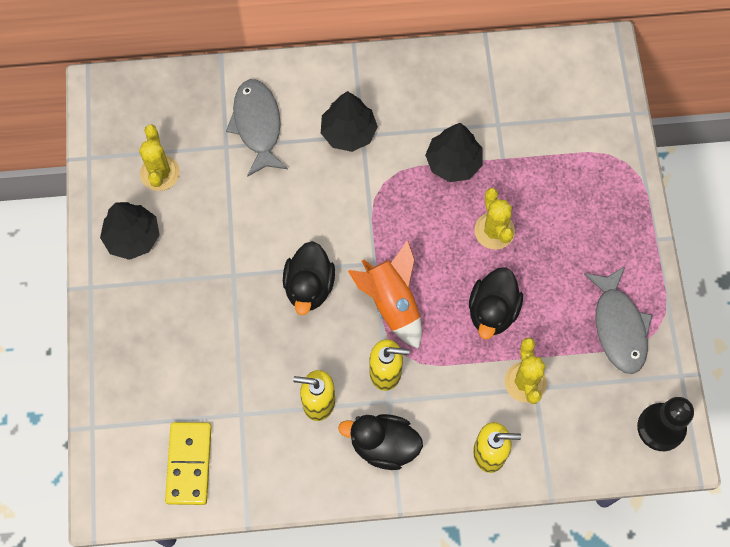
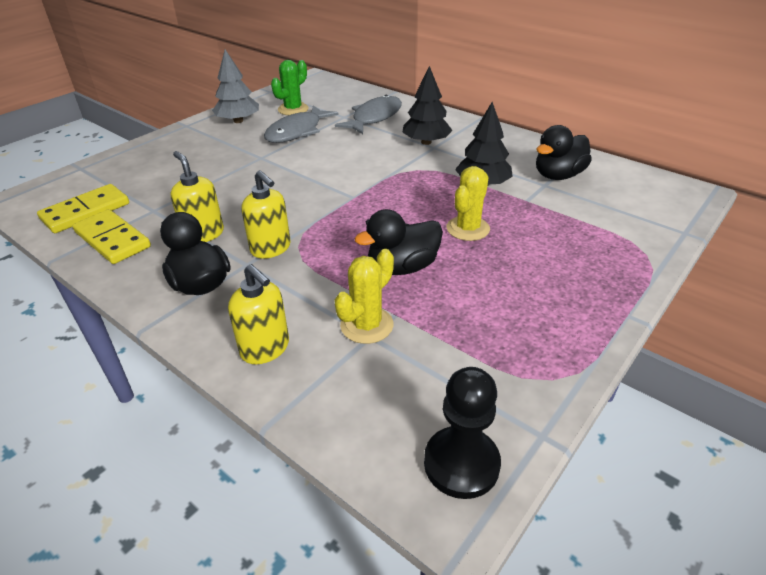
camera: 45 degrees right, 30 degrees down
black tree [100,202,160,260] -> grey tree [212,50,259,123]
yellow cactus [139,125,180,191] -> green cactus [271,60,309,115]
black duck [283,241,335,315] -> black duck moved to [536,125,592,180]
orange rocket [348,240,422,349] -> none
grey fish [584,266,653,374] -> grey fish moved to [264,105,339,143]
none -> yellow domino [73,209,151,264]

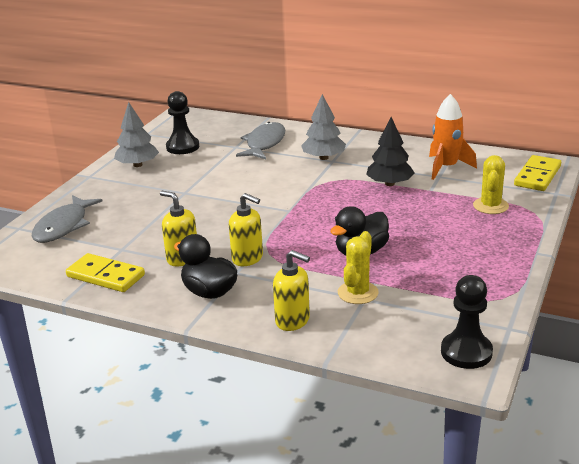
camera: 15 degrees left, 10 degrees down
yellow domino [37,184,129,233] -> yellow domino moved to [514,155,561,191]
grey fish [264,105,339,143] -> grey fish moved to [32,195,103,243]
green cactus [271,60,309,115] -> black pawn [166,91,199,154]
black tree [402,66,453,145] -> grey tree [301,94,346,160]
yellow cactus [446,166,490,241] -> yellow cactus moved to [473,155,509,214]
black duck [536,125,592,180] -> orange rocket [429,94,477,180]

